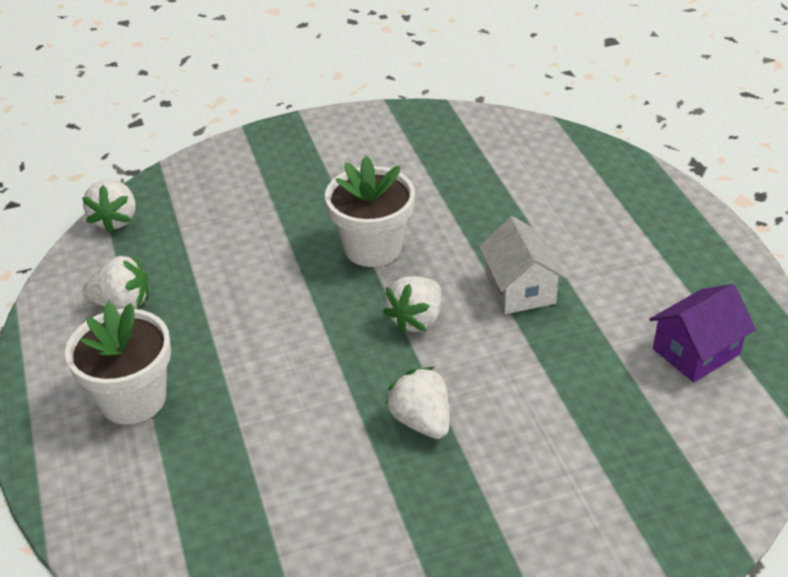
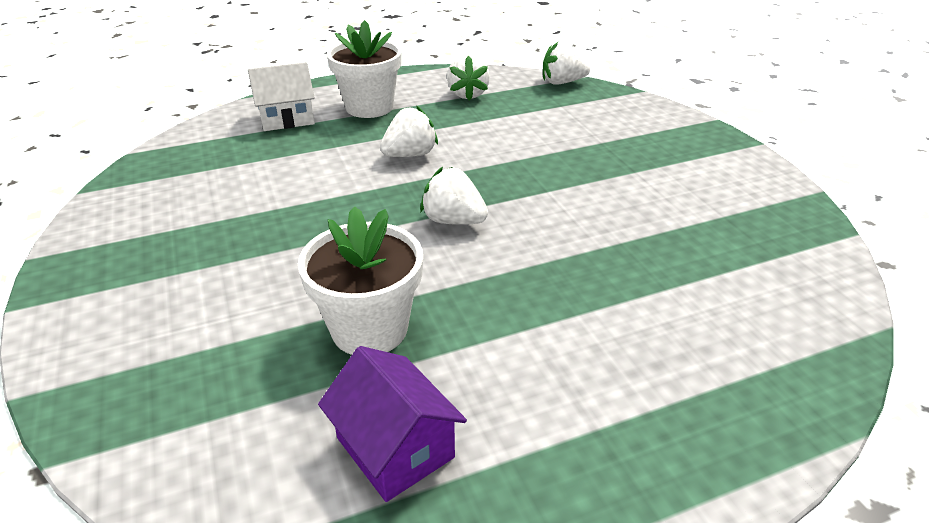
camera: 85 degrees right, 5 degrees down
white flower pot [325,156,415,267] -> white flower pot moved to [298,206,423,355]
white strawberry [385,367,450,439] -> white strawberry moved to [380,106,438,157]
white house [479,216,567,314] -> white house moved to [248,62,315,131]

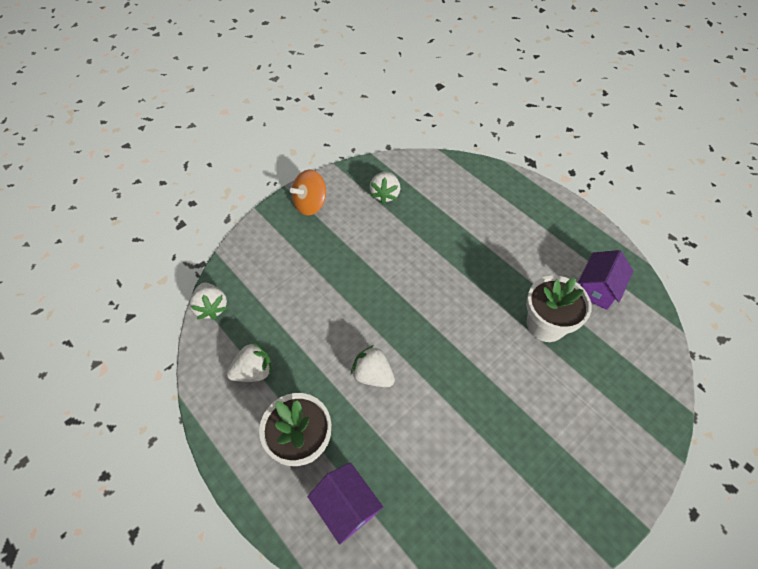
camera: 110 degrees left, 20 degrees up
white house [248,62,315,131] -> purple house [307,462,384,545]
white strawberry [420,167,488,225] -> white strawberry moved to [370,171,400,204]
none -> orange spinning top [290,169,326,216]

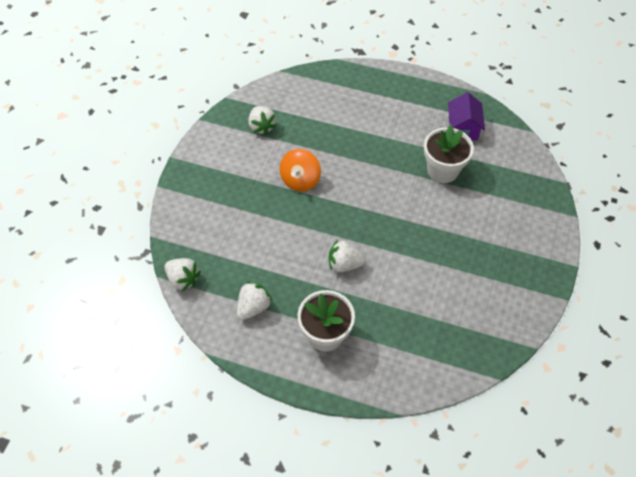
camera: 30 degrees left, 0 degrees up
orange spinning top [290,169,326,216] -> orange spinning top moved to [280,149,321,192]
purple house [307,462,384,545] -> none

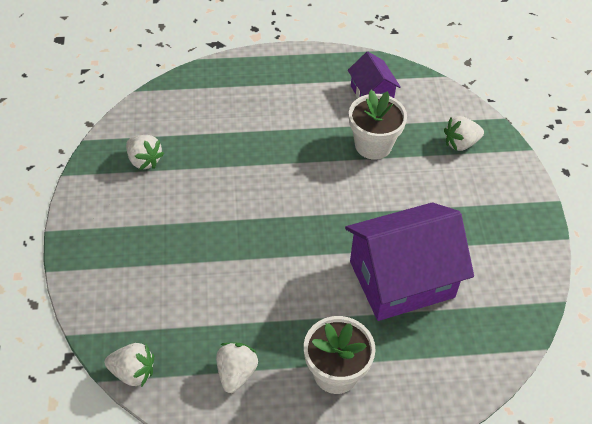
camera: 25 degrees left, 5 degrees down
orange spinning top [280,149,321,192] -> none
white strawberry [329,240,366,272] -> white strawberry moved to [444,116,484,151]
none -> purple house [345,202,474,321]

